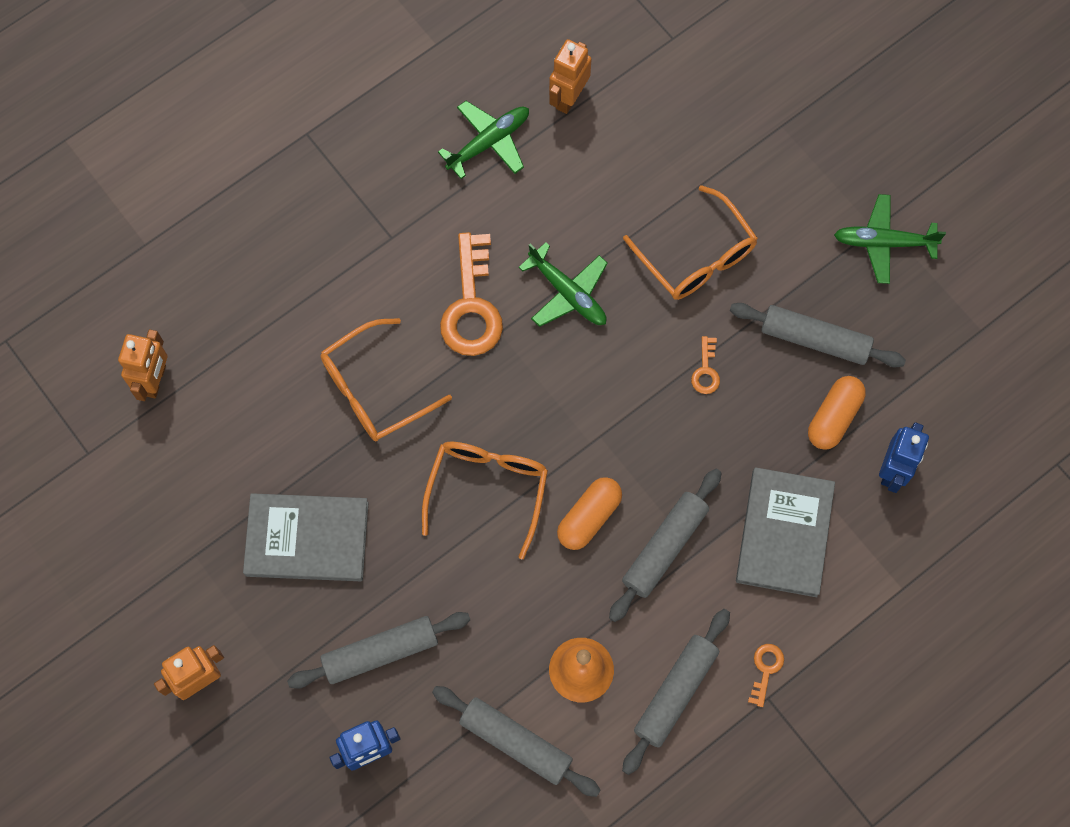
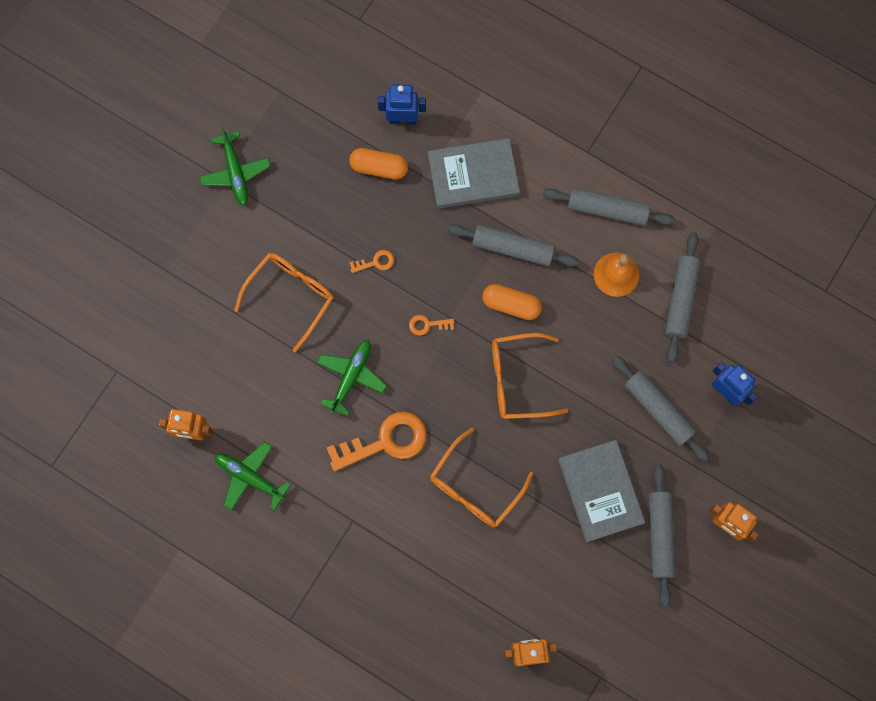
camera: 110 degrees left, 5 degrees up
orange glasses [321,318,452,441] -> orange glasses turned 90 degrees clockwise [430,428,533,527]
grey rolling pin [730,303,906,367] -> grey rolling pin moved to [648,464,676,607]
orange key [748,644,784,707] -> orange key moved to [409,315,454,336]

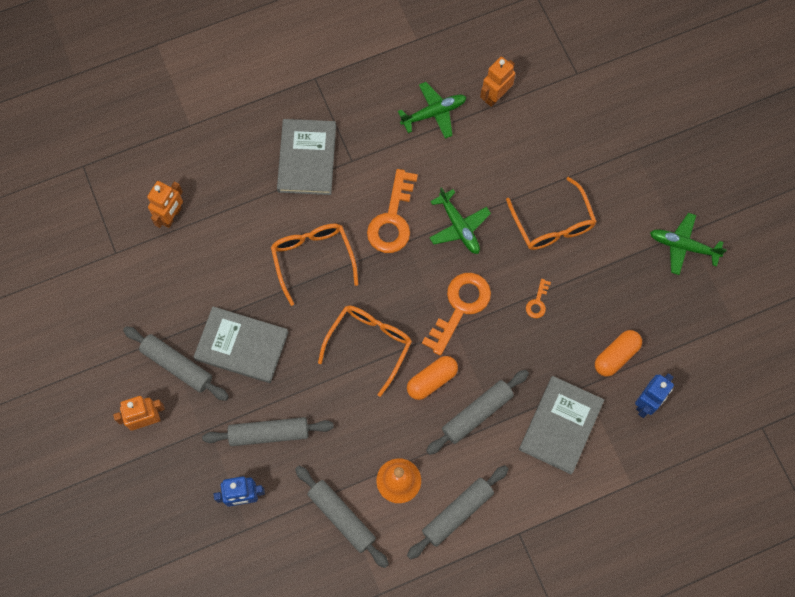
camera: 125 degrees right, 5 degrees down
orange key [409,315,454,336] -> orange key [422,273,491,356], size x2.18
none -> grey book [277,119,336,195]

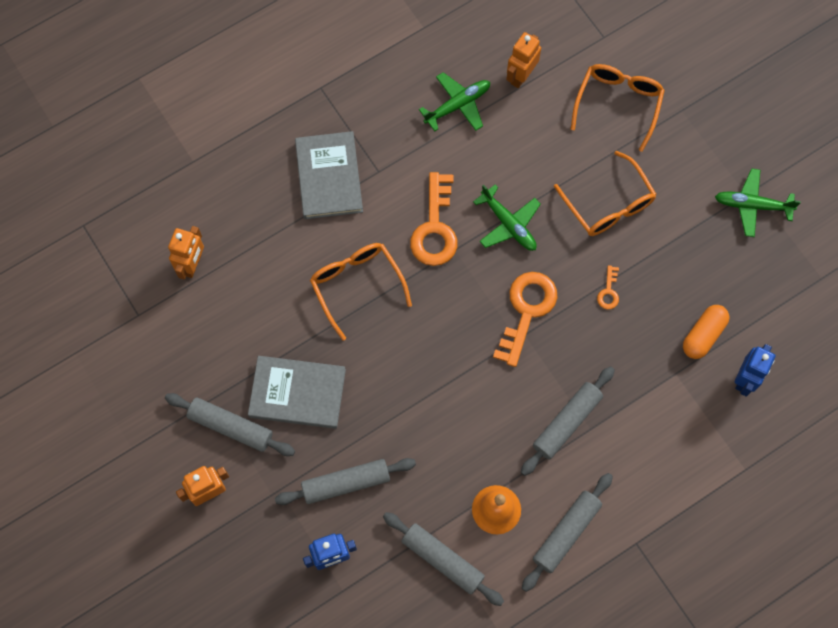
camera: 10 degrees left, 0 degrees up
orange glasses [318,305,412,397] -> orange glasses moved to [571,64,665,152]
orange capsule [407,356,458,400] -> none
grey book [519,376,604,474] -> none

